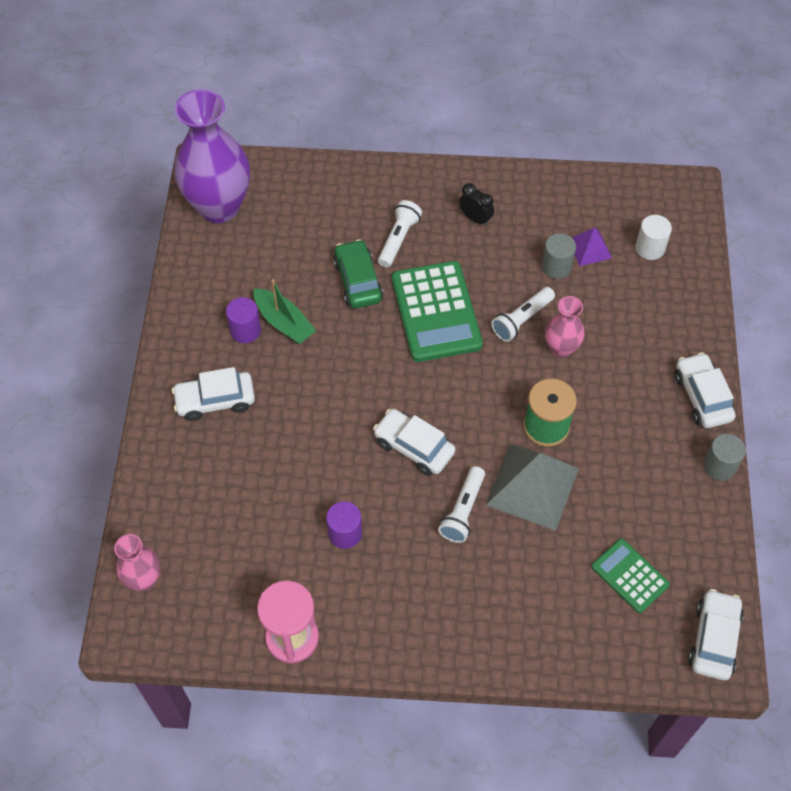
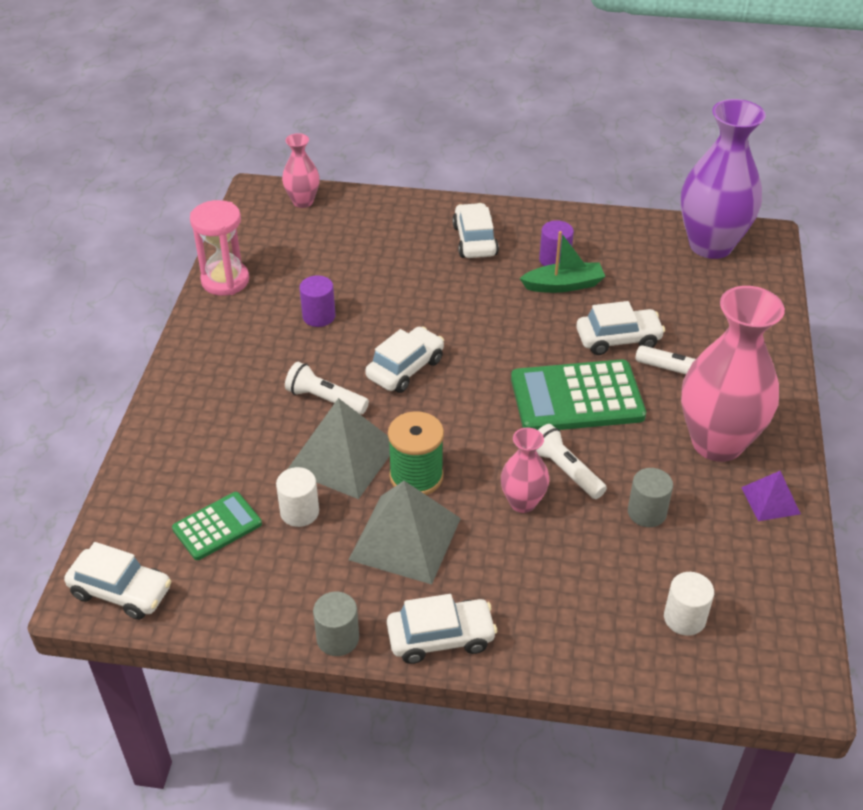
camera: 95 degrees right, 15 degrees down
green boat [254,279,316,344] -> green boat turned 150 degrees counterclockwise [520,231,605,293]
green car [333,239,383,308] -> white car [576,301,665,355]
black clock [459,183,494,226] -> pink vase [681,286,785,462]
purple pyramid [572,227,612,266] -> purple pyramid moved to [741,471,801,521]
none -> white cylinder [276,467,319,527]
none -> grey pyramid [349,481,461,584]

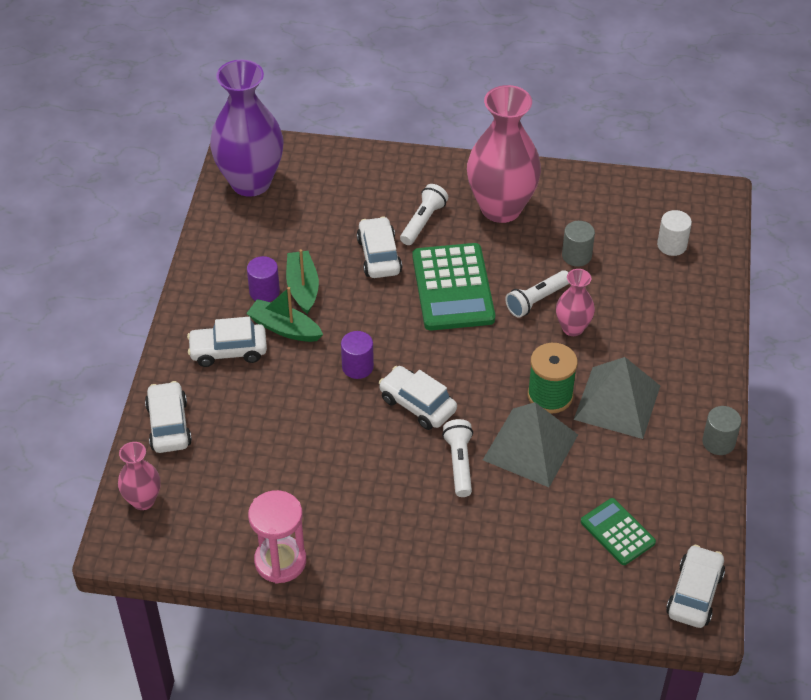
camera: 90 degrees left, 5 degrees up
white cylinder [276,467,319,527] -> none
white flashlight [285,362,369,414] -> white flashlight turned 150 degrees clockwise [442,419,473,497]
purple cylinder [299,275,336,327] -> purple cylinder moved to [341,331,374,379]
white car [387,594,497,664] -> white car moved to [145,381,192,453]
purple pyramid [741,471,801,521] -> none
none -> green boat [246,287,323,342]

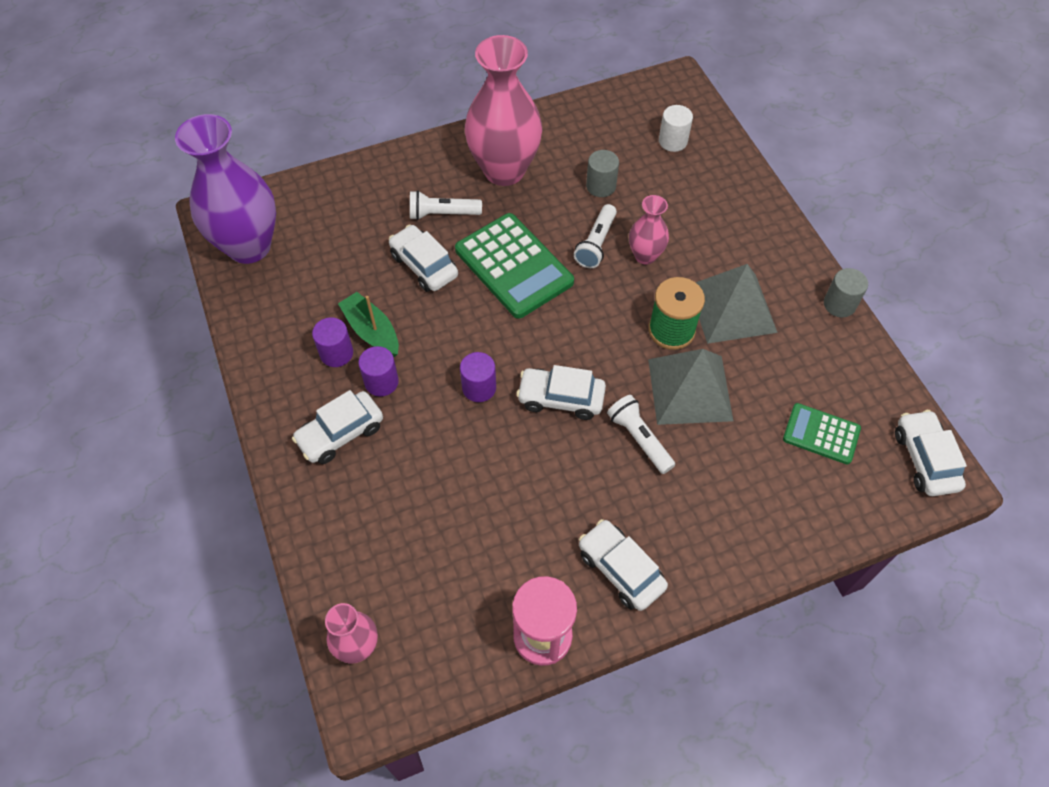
camera: 30 degrees left, 10 degrees up
white car [145,381,192,453] -> white car moved to [579,519,668,611]
green boat [246,287,323,342] -> purple cylinder [359,346,399,397]
white flashlight [400,184,448,245] -> white flashlight turned 90 degrees counterclockwise [410,191,482,220]

